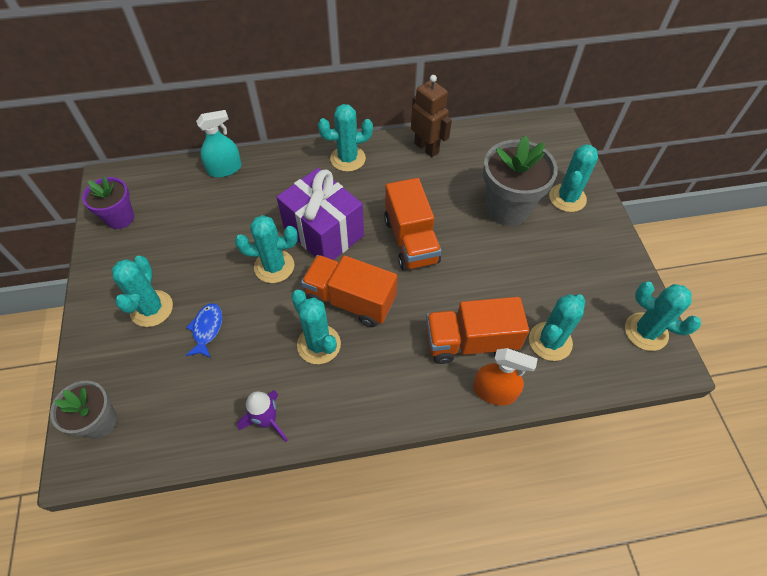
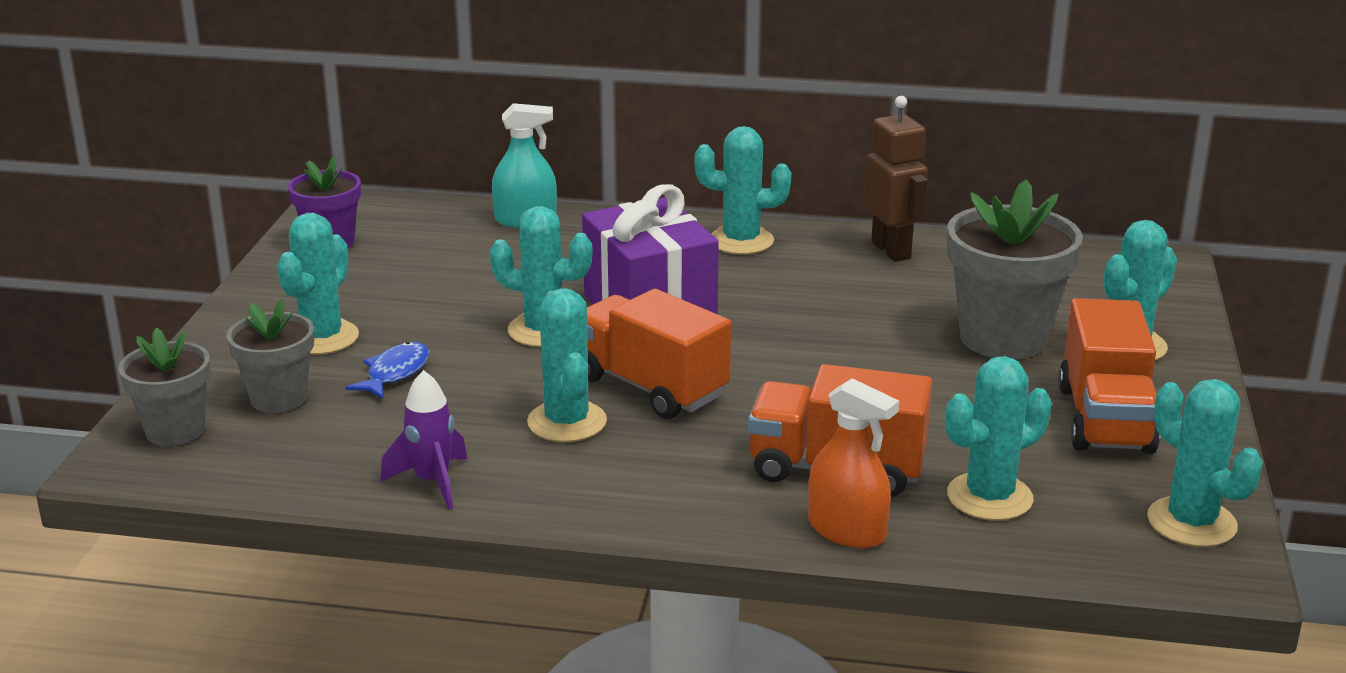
camera: 20 degrees right, 30 degrees down
orange truck [384,178,441,270] -> orange truck moved to [1058,298,1160,454]
none -> grey flower pot [227,299,314,413]

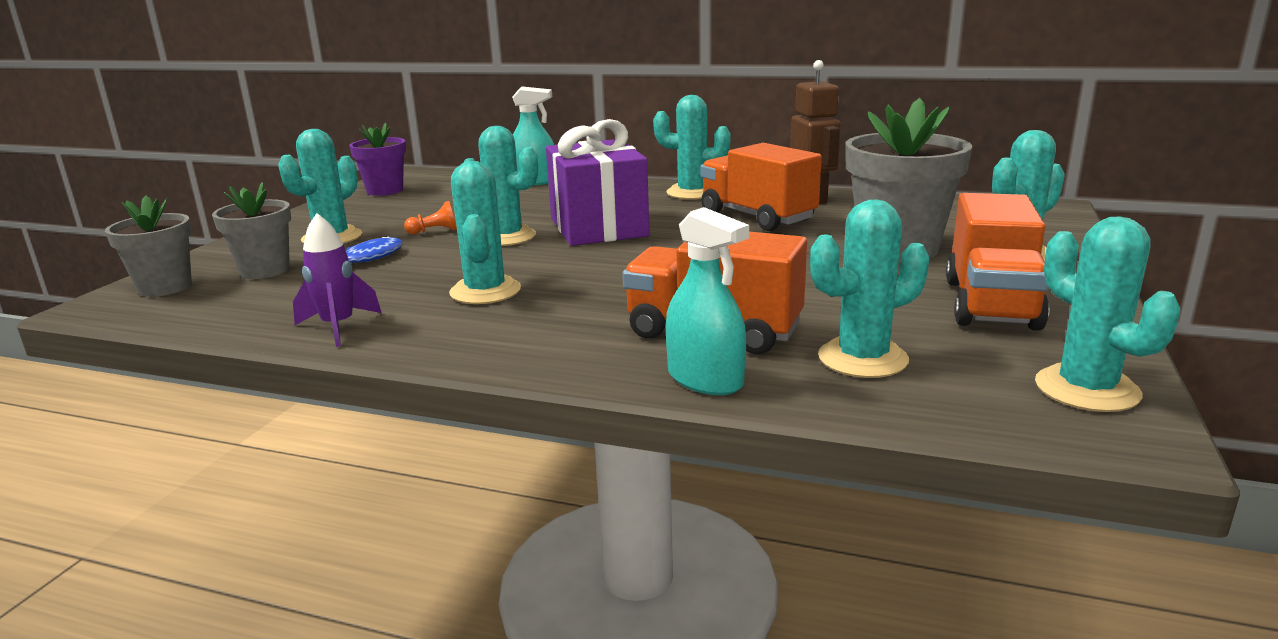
camera: 10 degrees right, 5 degrees down
orange truck [587,289,731,419] -> orange truck moved to [701,143,822,231]
orange spray bottle [808,378,899,548] -> turquoise spray bottle [666,207,749,395]
none -> orange pawn [404,201,457,234]

